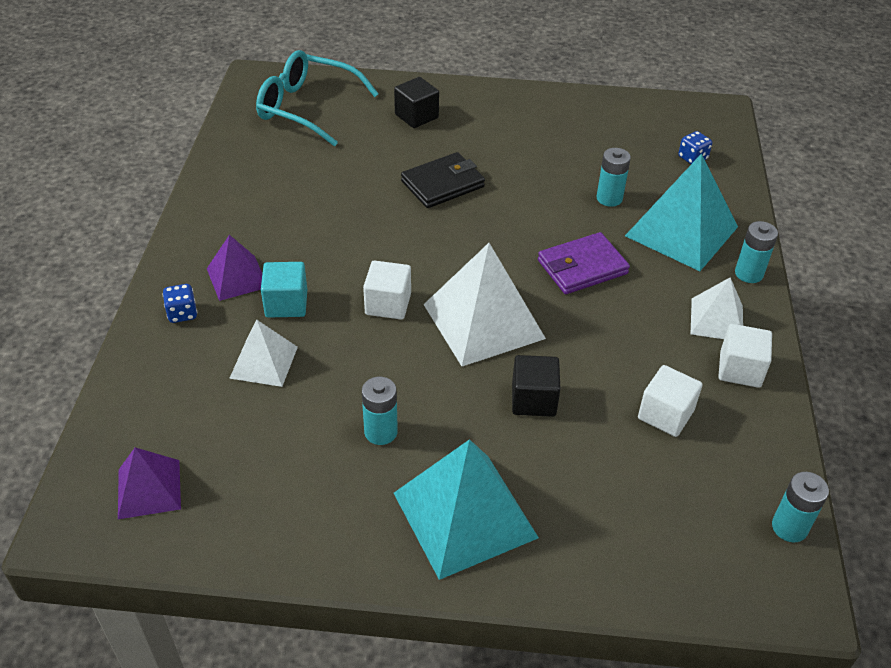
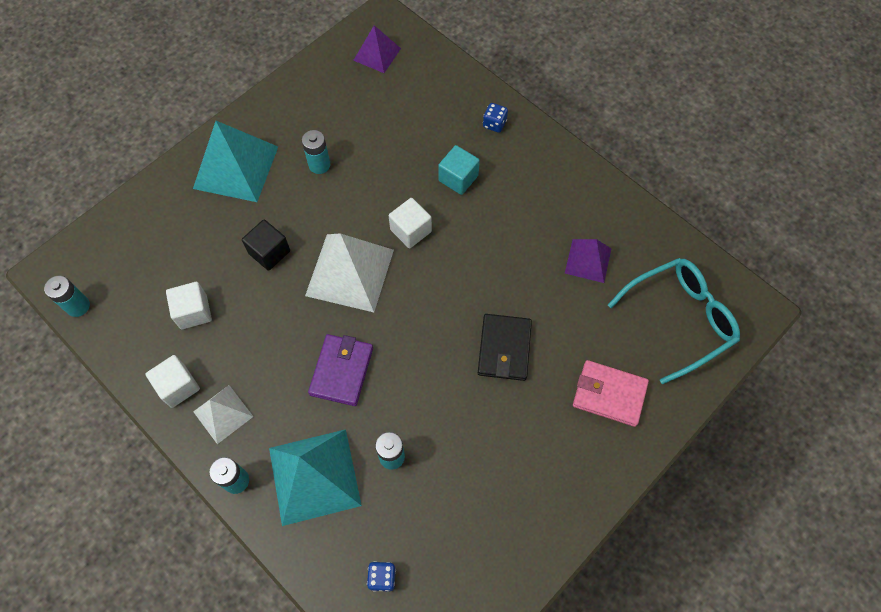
camera: 130 degrees right, 20 degrees up
purple pyramid [207,235,262,301] -> purple pyramid moved to [565,239,612,283]
white pyramid [229,320,298,387] -> none
black cube [394,77,439,128] -> pink wallet [573,360,649,427]

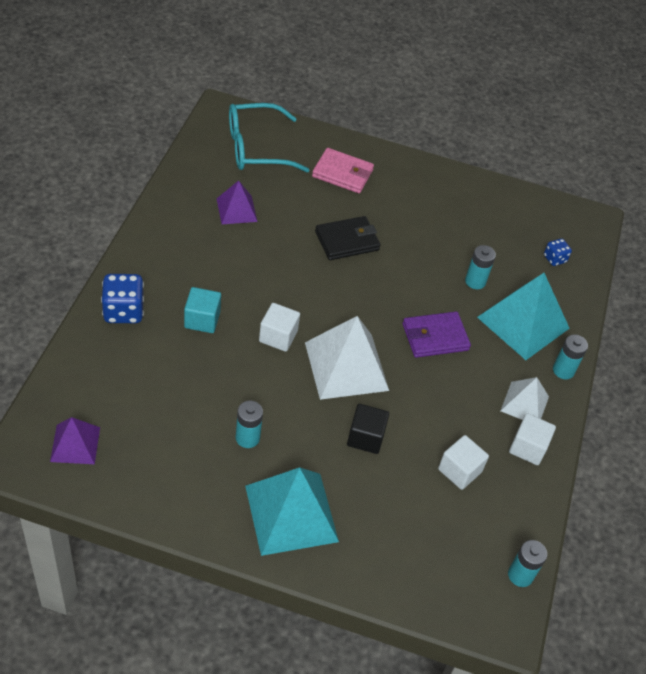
camera: 125 degrees left, 15 degrees down
blue dice [483,103,508,133] -> blue dice [101,274,144,323], size x1.78
pink wallet [573,360,649,427] -> pink wallet turned 60 degrees counterclockwise [312,148,374,193]
turquoise glasses [608,258,740,384] -> turquoise glasses turned 45 degrees counterclockwise [229,103,309,172]

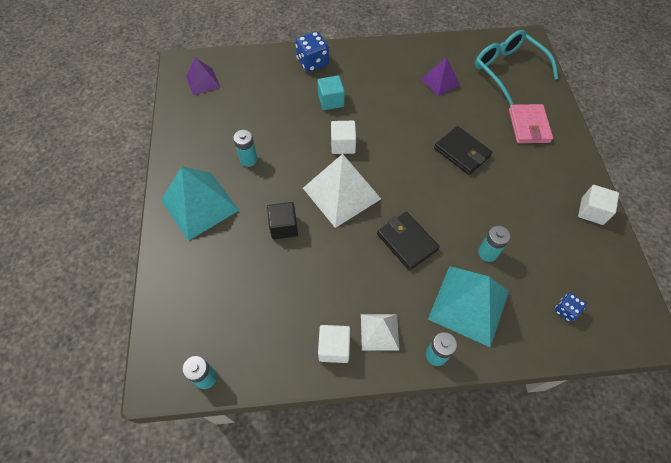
camera: 75 degrees right, 10 degrees up
purple wallet [403,312,471,358] -> black wallet [377,212,440,271]
white cube [438,435,489,490] -> white cube moved to [578,185,619,225]

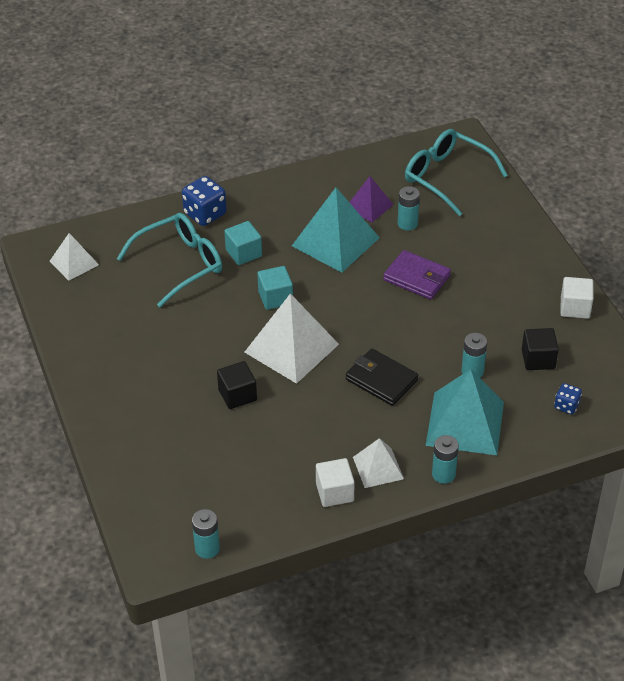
camera: 15 degrees left, 15 degrees down
turquoise pyramid [161,166,239,241] -> turquoise pyramid moved to [292,187,380,273]
purple pyramid [186,57,221,96] -> white pyramid [50,233,99,281]
turquoise battery [233,130,258,167] -> turquoise battery moved to [398,186,420,231]
white cube [331,121,356,154] -> turquoise cube [257,266,293,310]
black wallet [434,126,492,175] -> purple wallet [383,250,451,300]
pink wallet [509,104,553,143] -> none
none -> turquoise glasses [117,213,222,307]
none -> black cube [522,328,559,370]

